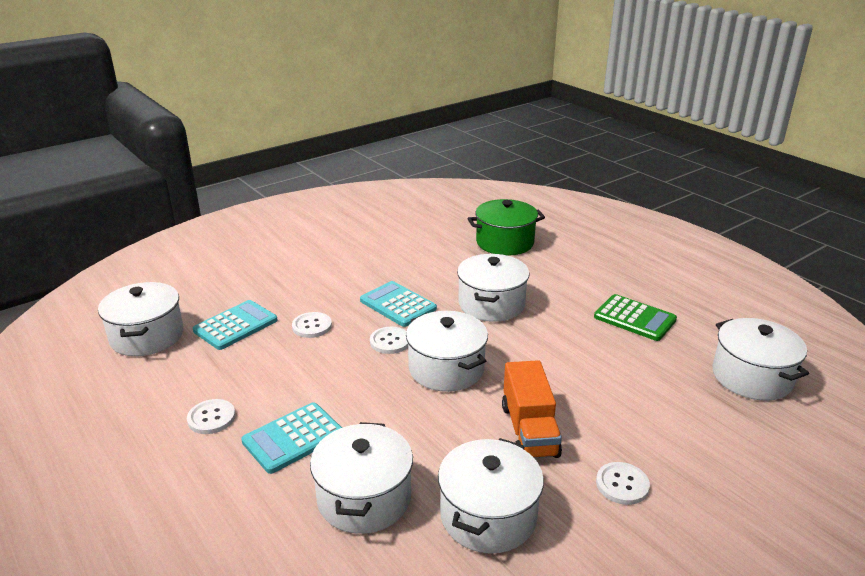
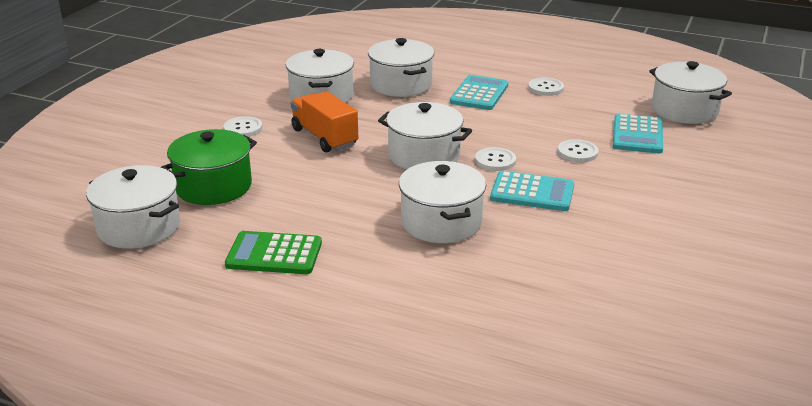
camera: 150 degrees right, 0 degrees up
green pot [468,199,545,256] -> green pot moved to [161,129,257,205]

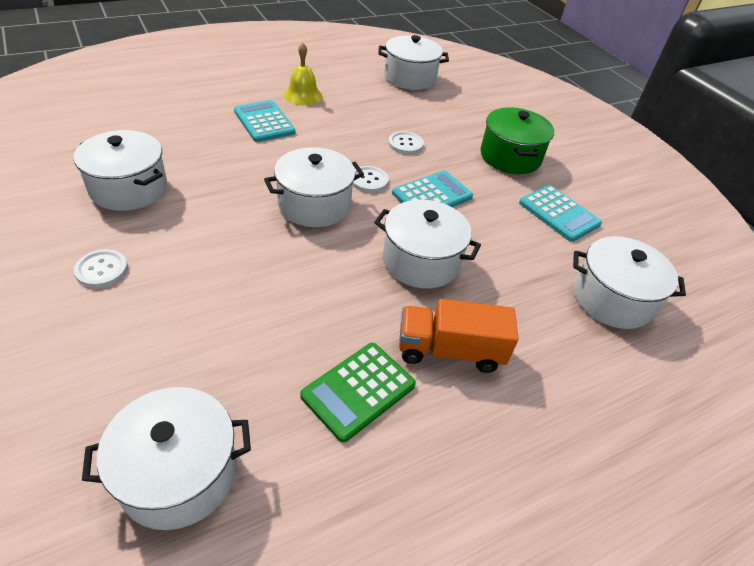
camera: 55 degrees left, 15 degrees up
green pot [161,129,257,205] -> green pot moved to [480,108,554,174]
orange truck [291,91,358,153] -> orange truck moved to [399,299,519,373]
white pot [368,38,434,97] -> white pot moved to [573,236,686,329]
white button [528,78,564,96] -> yellow bell [284,42,322,106]
turquoise calculator [613,114,663,154] -> turquoise calculator moved to [519,185,602,242]

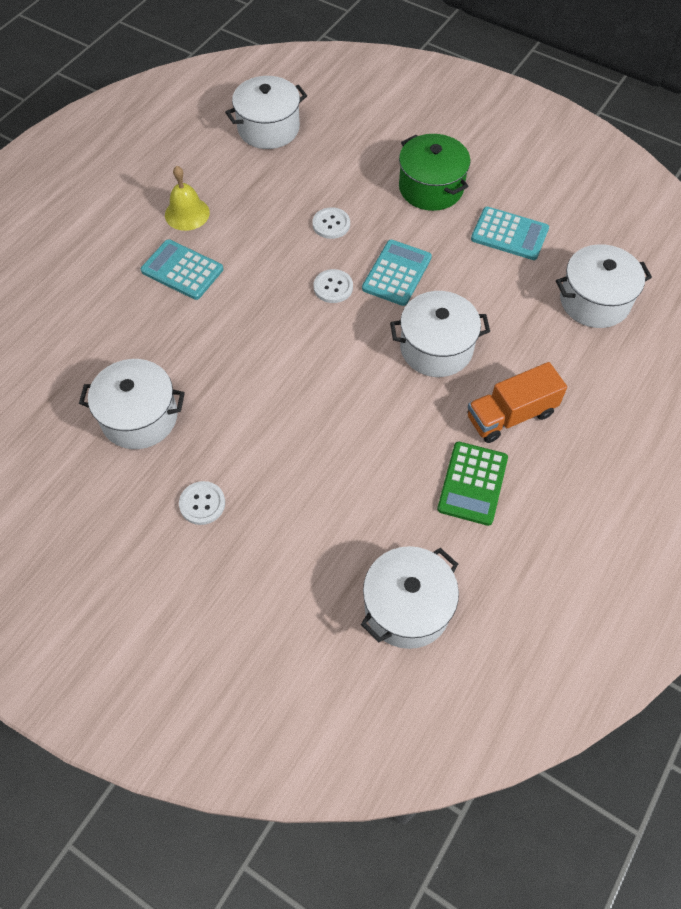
camera: 25 degrees left, 15 degrees up
white pot [264,147,364,227] -> none

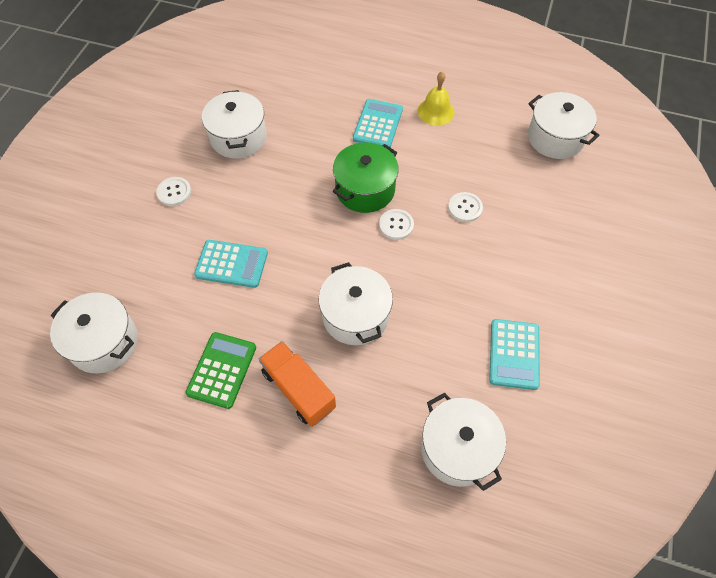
camera: 75 degrees right, 0 degrees up
turquoise calculator [362,240,432,306] -> turquoise calculator moved to [194,240,268,288]
green pot [399,134,470,211] -> green pot moved to [333,142,399,213]
green calculator [437,442,508,526] -> green calculator turned 105 degrees clockwise [185,332,256,409]

